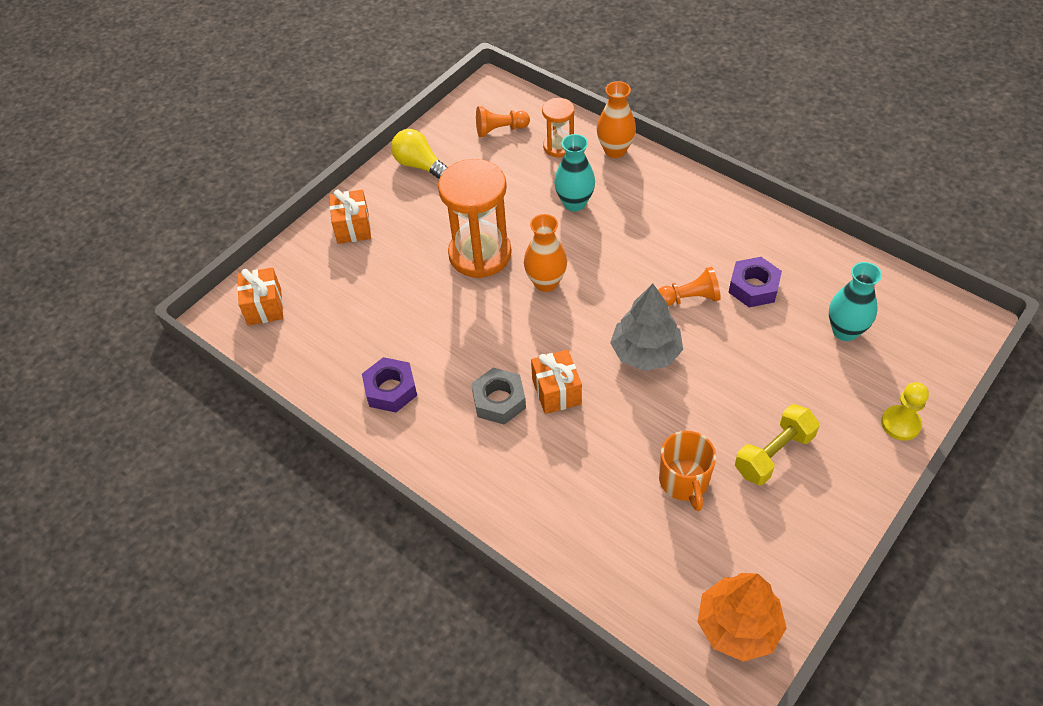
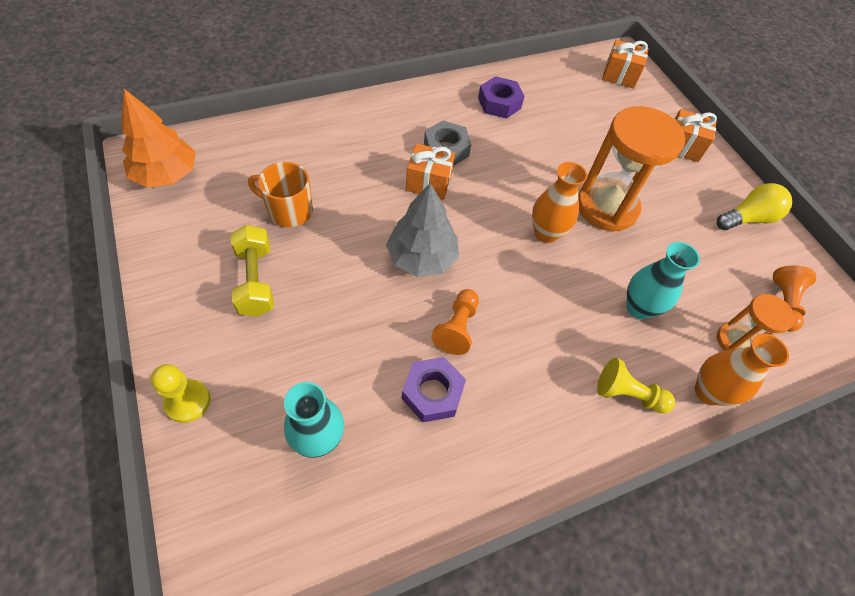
camera: 110 degrees right, 5 degrees up
none -> yellow pawn [597,358,675,414]

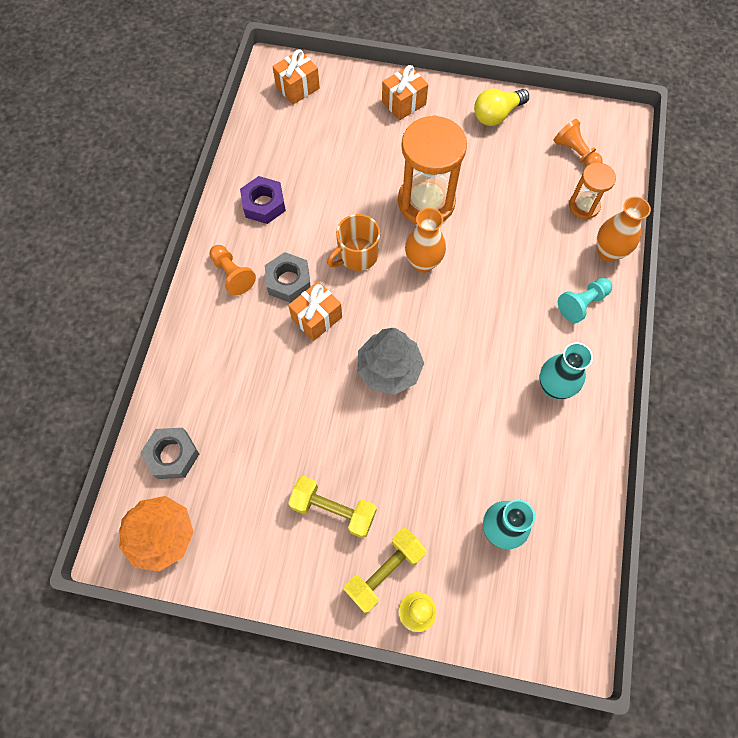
camera: 50 degrees left, 10 degrees up
orange mug [248,162,313,227] -> orange mug moved to [327,214,380,271]
purple nut [401,357,466,422] -> none
orange pawn [431,289,479,355] -> orange pawn moved to [209,245,256,295]
yellow pawn [597,358,675,414] -> turquoise pawn [558,278,612,323]
turquoise vase [626,242,700,319] -> turquoise vase moved to [539,342,593,399]
yellow light bulb [717,183,792,230] -> yellow light bulb turned 135 degrees counterclockwise [474,89,529,126]
none -> grey nut [140,428,199,479]
none -> yellow dumbbell [344,528,427,613]

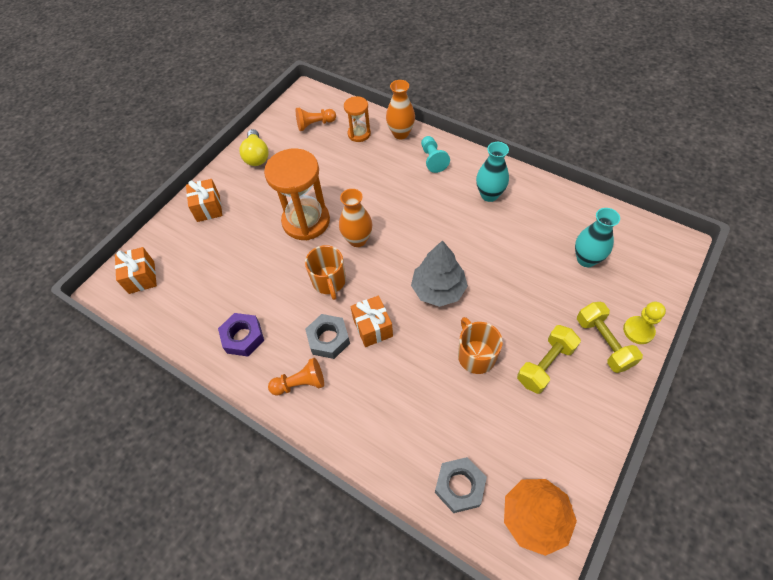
camera: 65 degrees left, 10 degrees down
none -> orange mug [458,317,503,374]

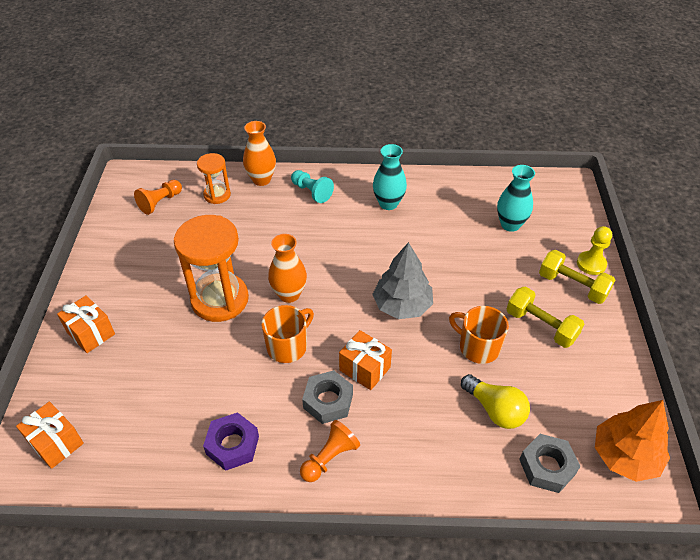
camera: 35 degrees left, 10 degrees down
yellow light bulb [239,129,269,166] -> yellow light bulb moved to [461,374,530,429]
orange mug [305,245,346,300] -> orange mug turned 90 degrees counterclockwise [262,305,314,363]
yellow dumbbell [517,325,581,394] -> yellow dumbbell turned 60 degrees counterclockwise [507,287,584,348]

